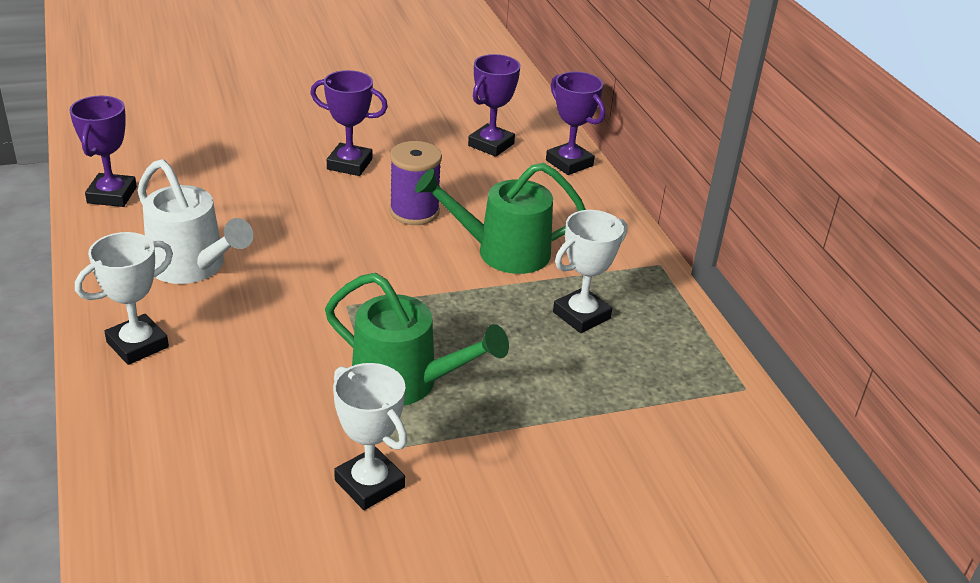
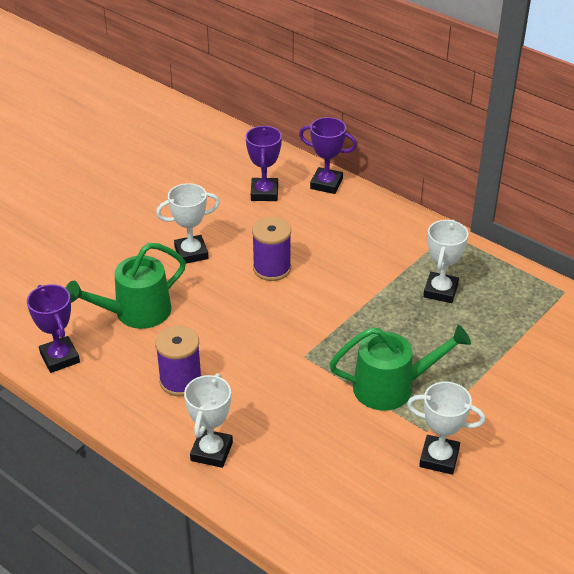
camera: 30 degrees left, 5 degrees up
white watering can [138,159,253,284] -> purple spool [155,326,202,396]
purple trophy [310,70,388,176] -> white trophy [156,183,220,264]
green watering can [415,163,586,274] -> green watering can moved to [66,243,186,329]

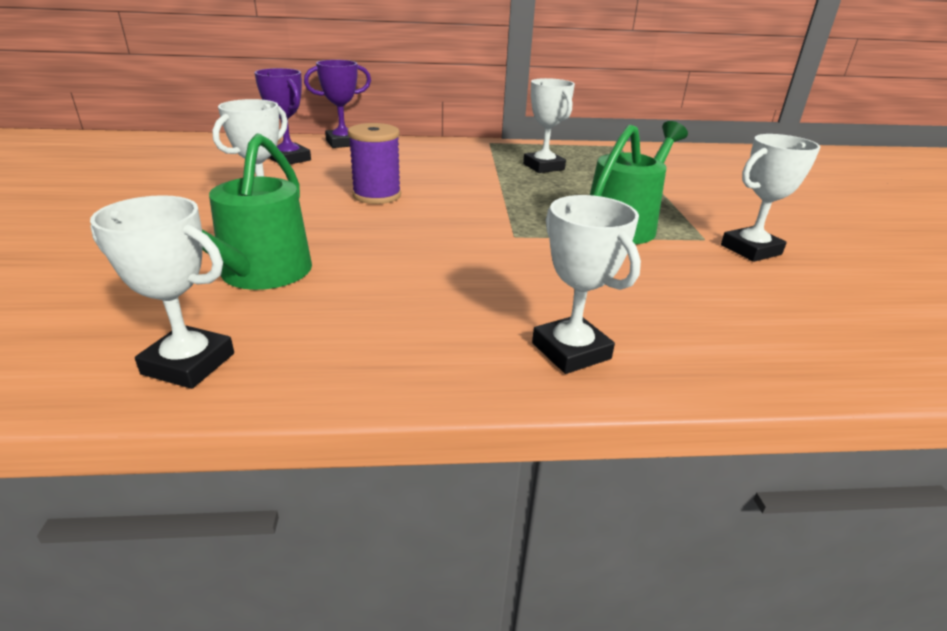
camera: 45 degrees left, 10 degrees down
purple trophy [27,284,80,373] -> white trophy [90,195,234,389]
purple spool [155,326,202,396] -> none

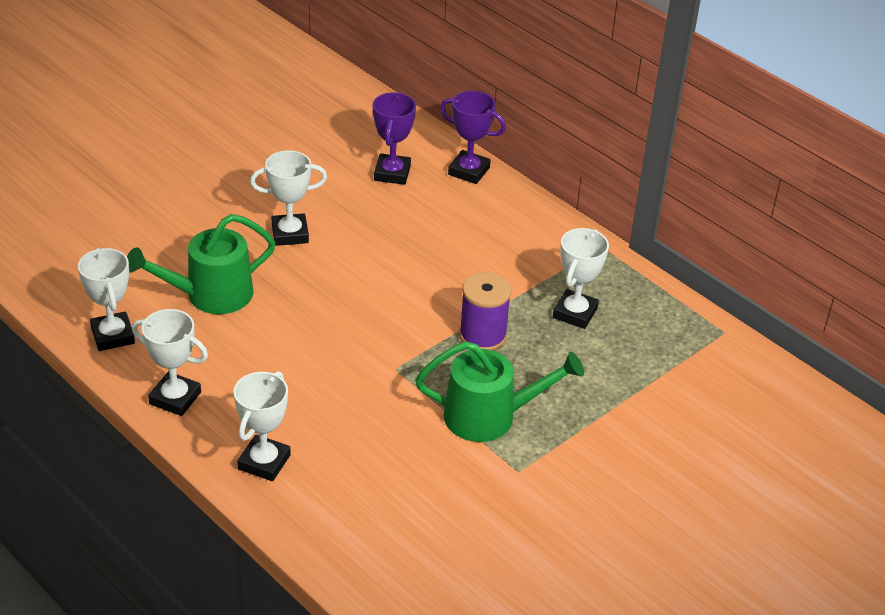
camera: 50 degrees right, 10 degrees up
purple spool [348,123,401,204] -> purple spool moved to [459,272,512,351]
white trophy [721,134,821,262] -> white trophy moved to [132,309,208,416]

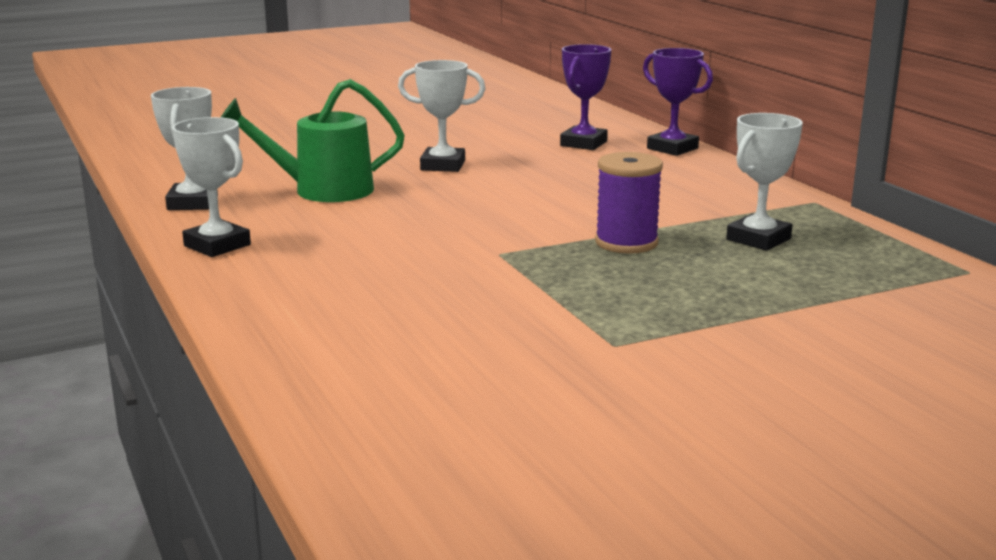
camera: 20 degrees right, 20 degrees down
white trophy [234,371,291,481] -> none
green watering can [415,341,584,442] -> none

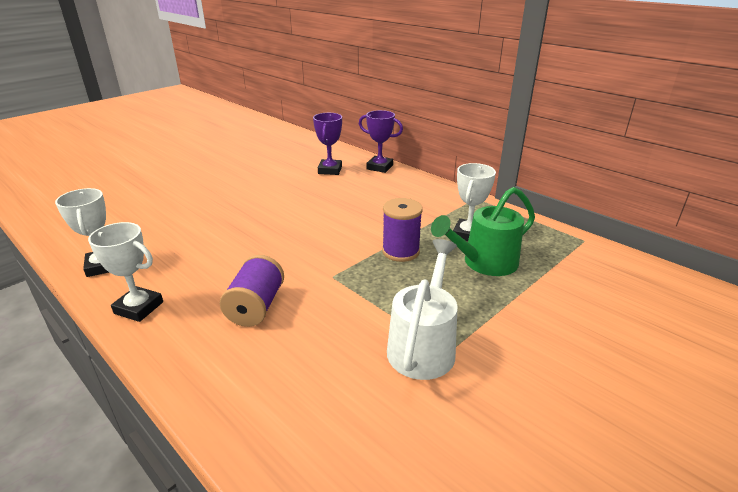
camera: 20 degrees left, 10 degrees up
green watering can [221,79,405,202] -> green watering can moved to [431,187,535,276]
white trophy [398,60,486,172] -> none
none -> purple spool [220,255,284,327]
none -> white watering can [387,239,458,380]

